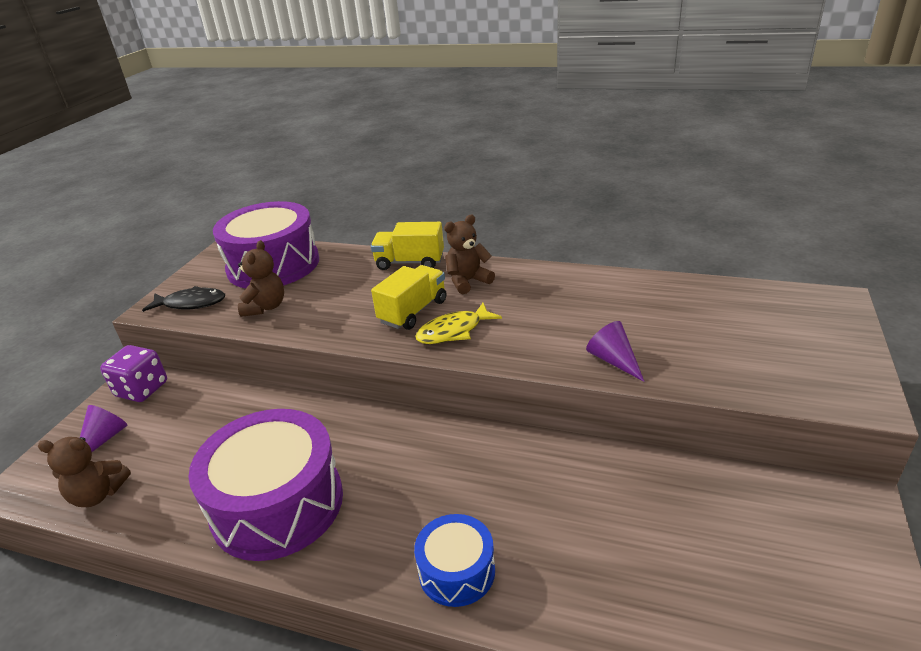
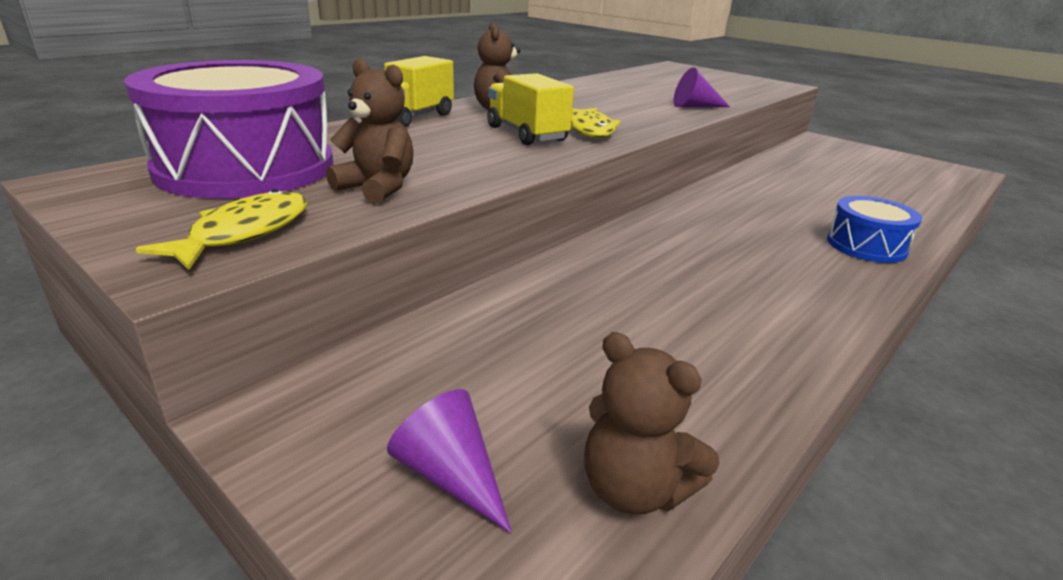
camera: 70 degrees left, 5 degrees down
brown teddy bear [38,437,131,507] -> brown teddy bear turned 105 degrees clockwise [584,332,720,514]
purple dice [100,345,167,402] -> none
black fish [142,286,225,312] -> yellow fish [136,189,307,270]
purple drum [188,409,343,561] -> none

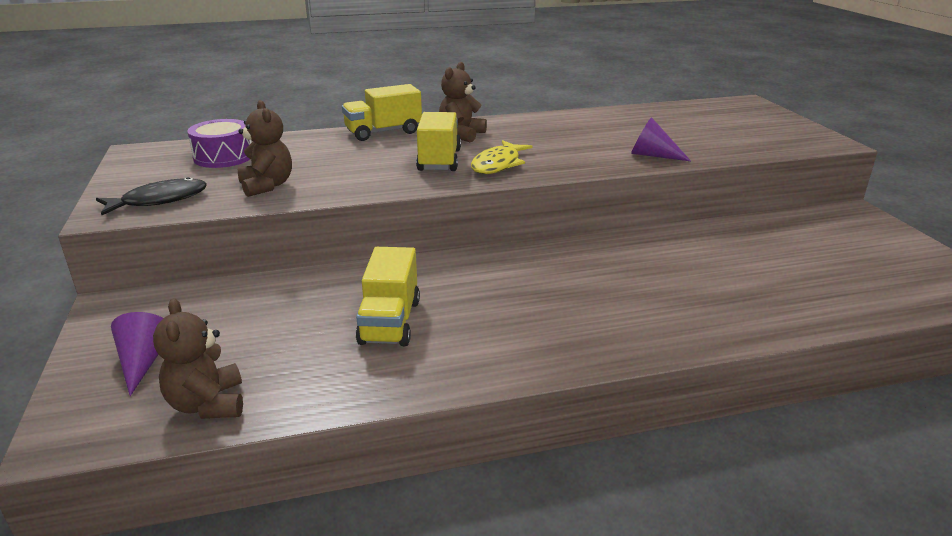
camera: 35 degrees right, 0 degrees up
purple drum [124,60,334,199] -> purple drum [187,119,252,168], size x0.52
yellow fish [136,189,307,270] -> black fish [96,177,207,215]
blue drum [827,196,922,263] -> none
none -> yellow truck [356,247,420,346]

